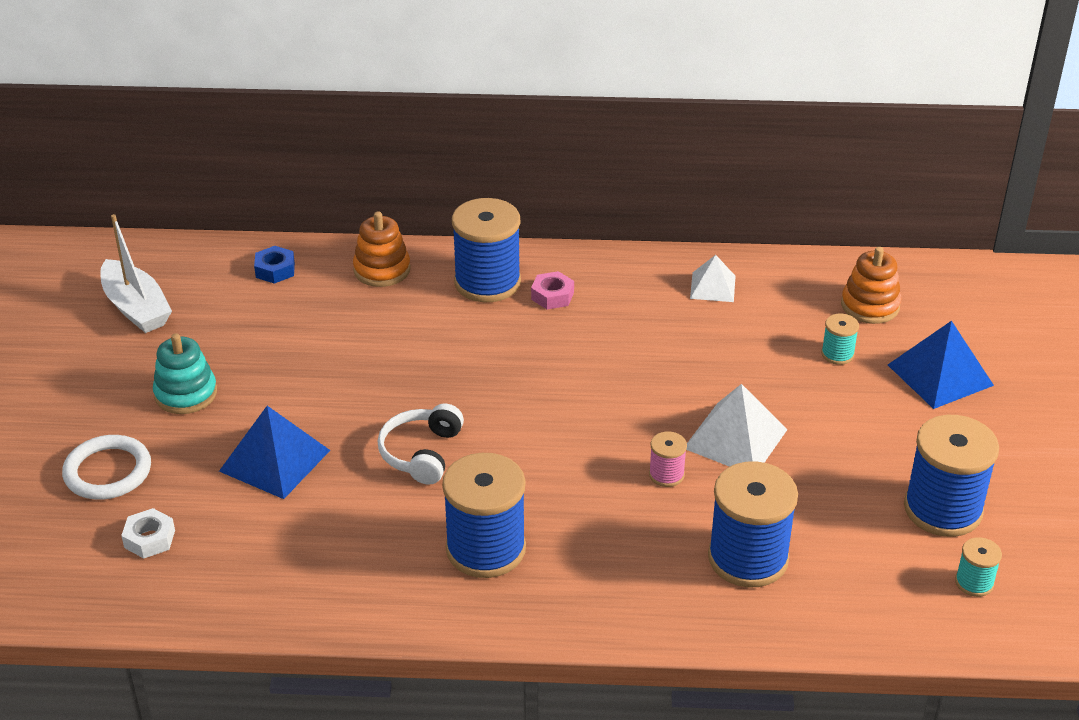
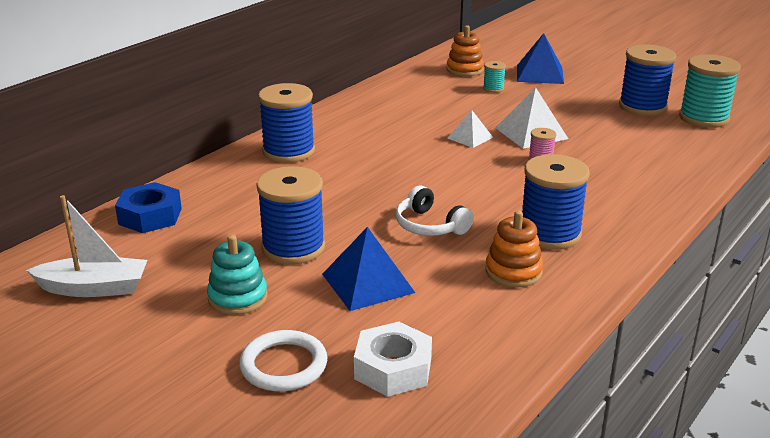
camera: 55 degrees left, 10 degrees down
white nut [121,508,175,559] -> white nut [354,322,432,397], size x1.65
blue nut [254,246,295,284] -> blue nut [115,182,182,233], size x1.65
orange stacking toy [353,211,411,287] -> orange stacking toy moved to [486,210,543,287]
pink nut [531,271,574,309] -> none
white pyramid [690,255,735,302] -> white pyramid moved to [448,110,493,148]
blue spool [708,461,798,588] -> blue spool moved to [256,166,325,265]
turquoise spool [955,537,1002,597] -> turquoise spool [679,54,741,128], size x2.13

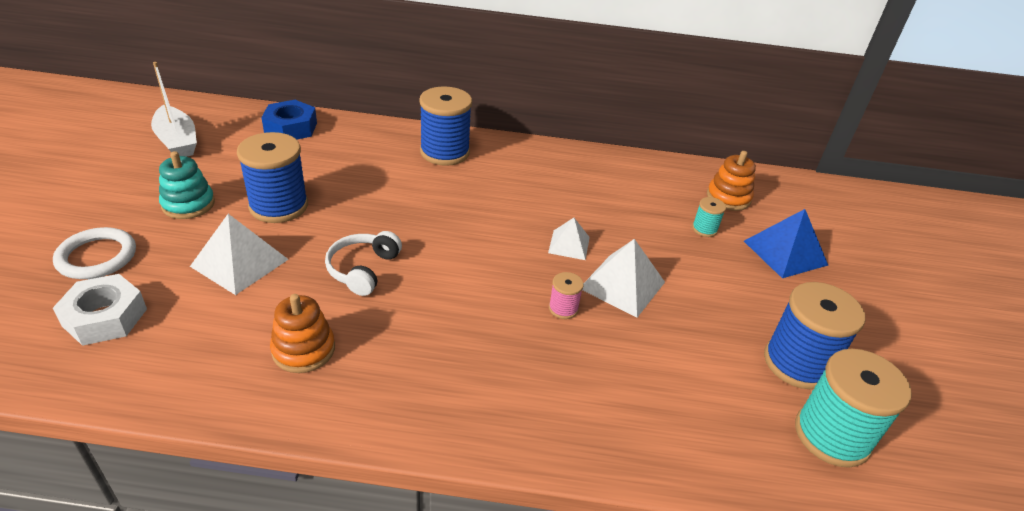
camera: 55 degrees right, 10 degrees up
blue pyramid [322,227,415,311] -> white pyramid [190,214,289,295]
blue spool [522,154,590,250] -> none

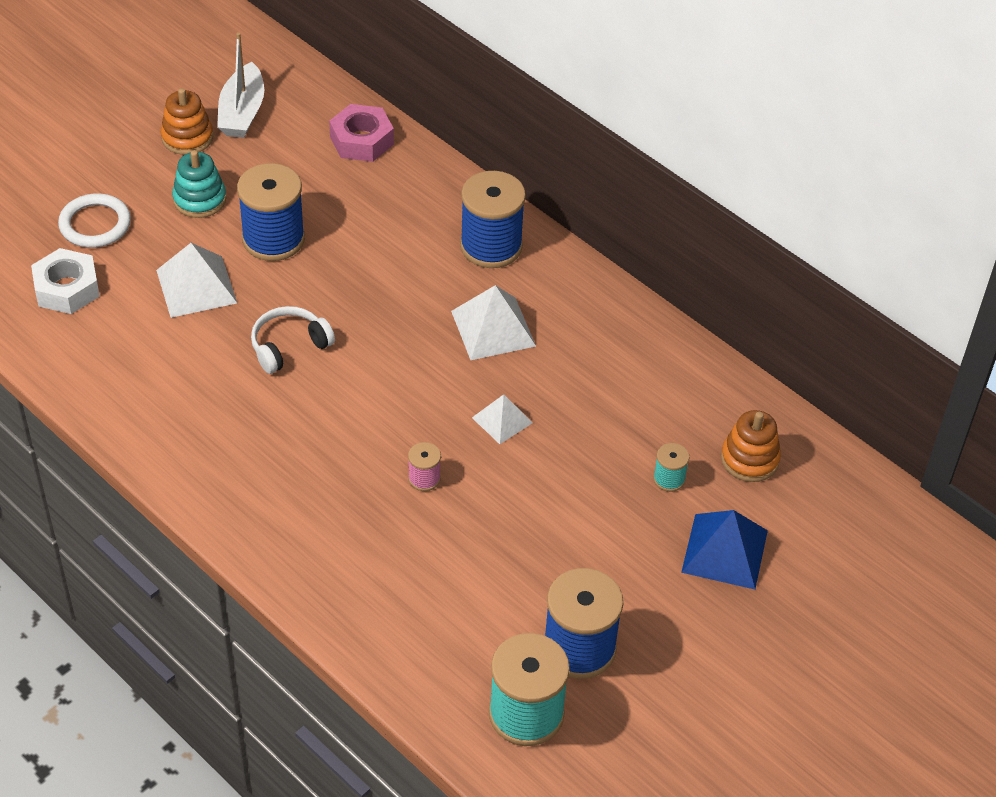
camera: 40 degrees right, 10 degrees up
blue nut [261,100,317,140] -> pink nut [329,104,394,162]
orange stacking toy [270,294,335,373] -> orange stacking toy moved to [161,88,213,155]
white pyramid [582,239,665,318] -> white pyramid moved to [451,285,536,360]

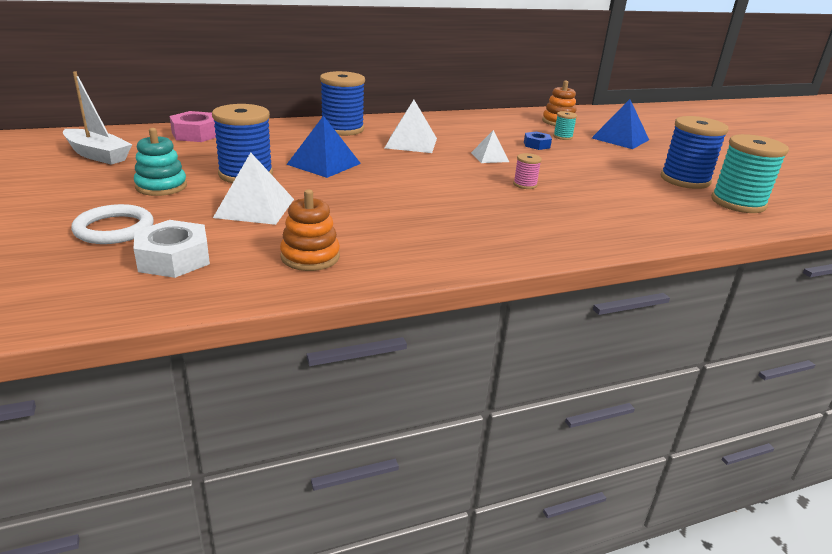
camera: 65 degrees left, 20 degrees down
orange stacking toy [161,88,213,155] -> orange stacking toy moved to [280,190,340,271]
white headphones [251,306,335,374] -> none
none -> blue pyramid [286,115,361,178]
none -> blue nut [524,132,552,150]

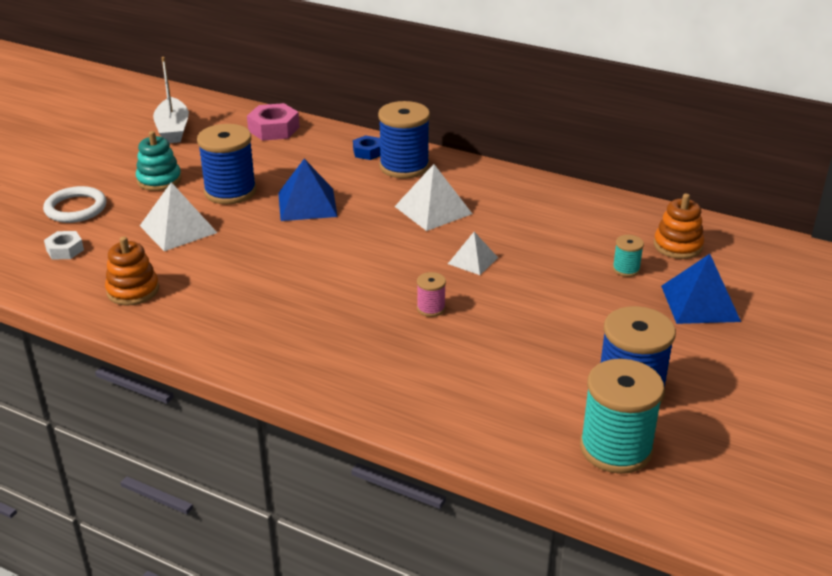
camera: 50 degrees right, 5 degrees up
white nut [133,220,210,278] -> white nut [44,231,84,259], size x0.61
blue nut [524,132,552,150] -> blue nut moved to [353,135,381,160]

